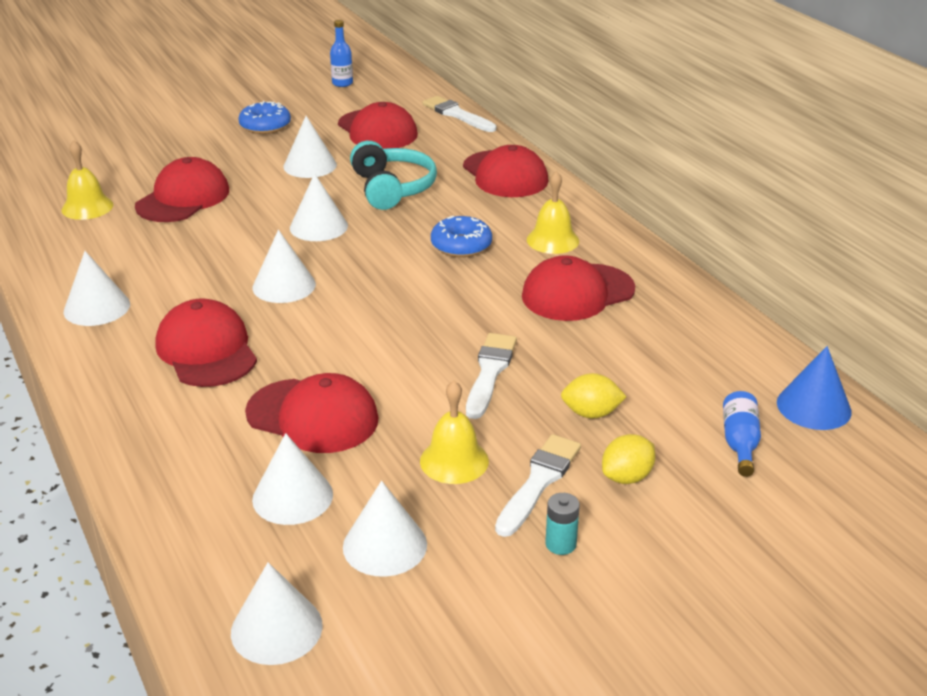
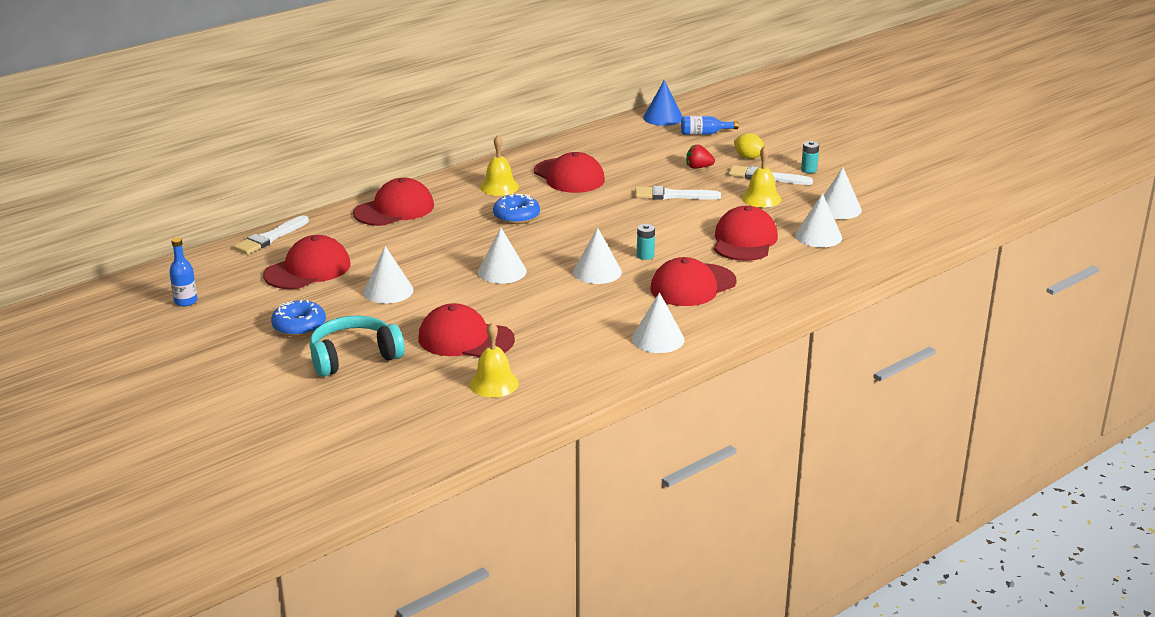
camera: 100 degrees left, 5 degrees down
white cone [231,562,323,665] -> none
turquoise headphones [350,141,437,210] -> turquoise headphones moved to [309,316,405,377]
yellow lemon [561,373,627,418] -> red strawberry [686,144,715,169]
none -> turquoise battery [637,224,655,260]

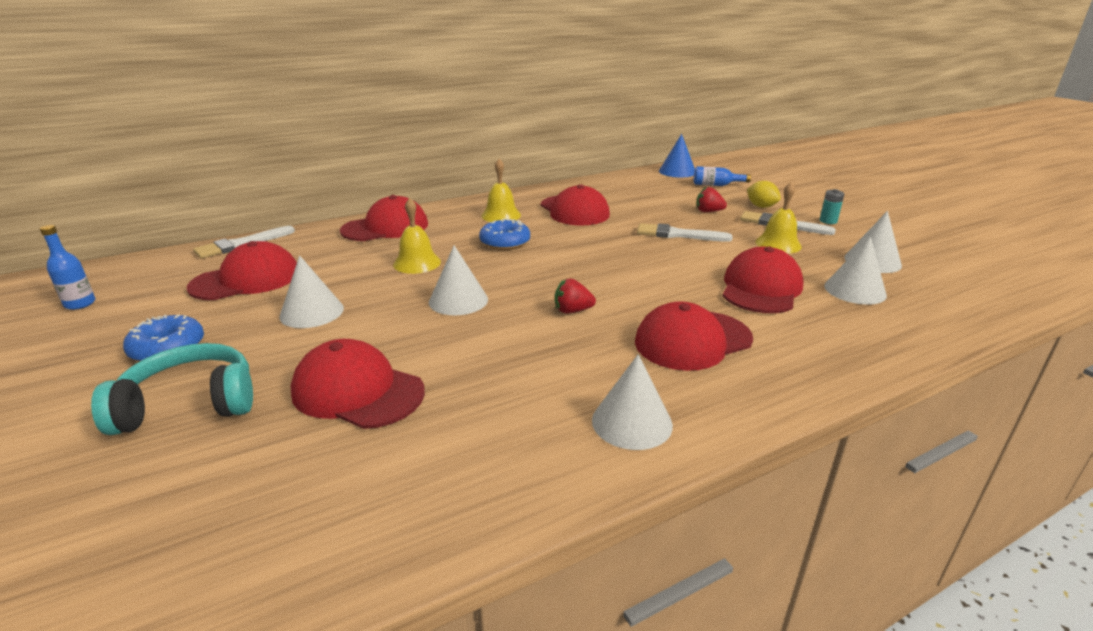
camera: 10 degrees right, 0 degrees up
yellow bell [469,322,519,397] -> yellow bell moved to [393,198,441,274]
white cone [573,228,622,284] -> red strawberry [555,279,596,313]
turquoise battery [637,224,655,260] -> none

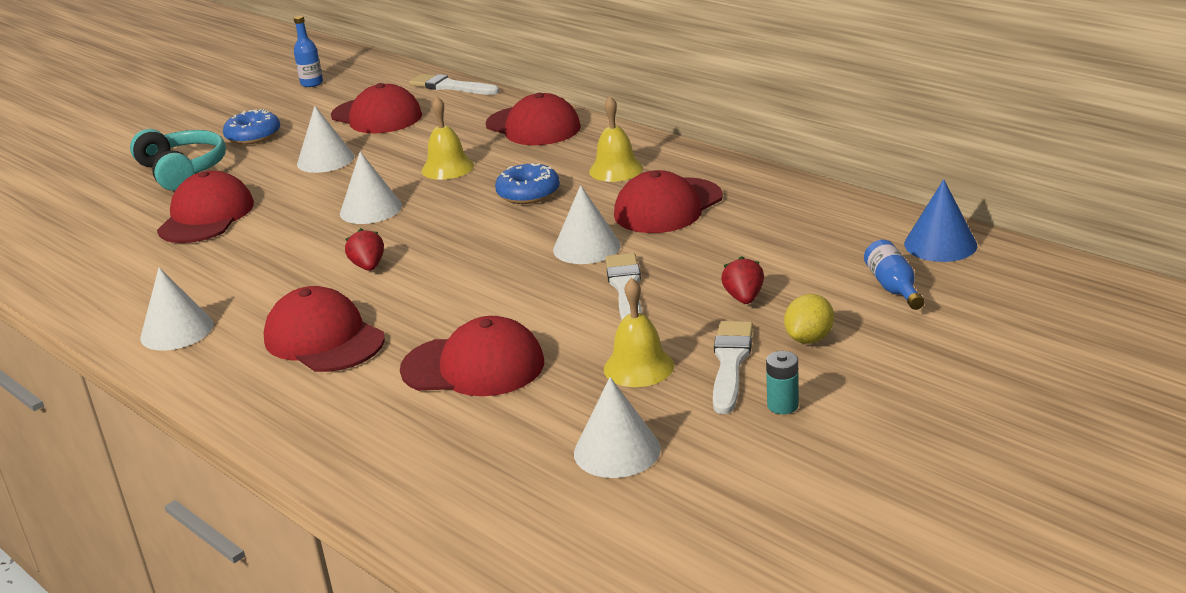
camera: 75 degrees right, 0 degrees up
white cone [824,236,887,305] -> white cone moved to [553,185,621,264]

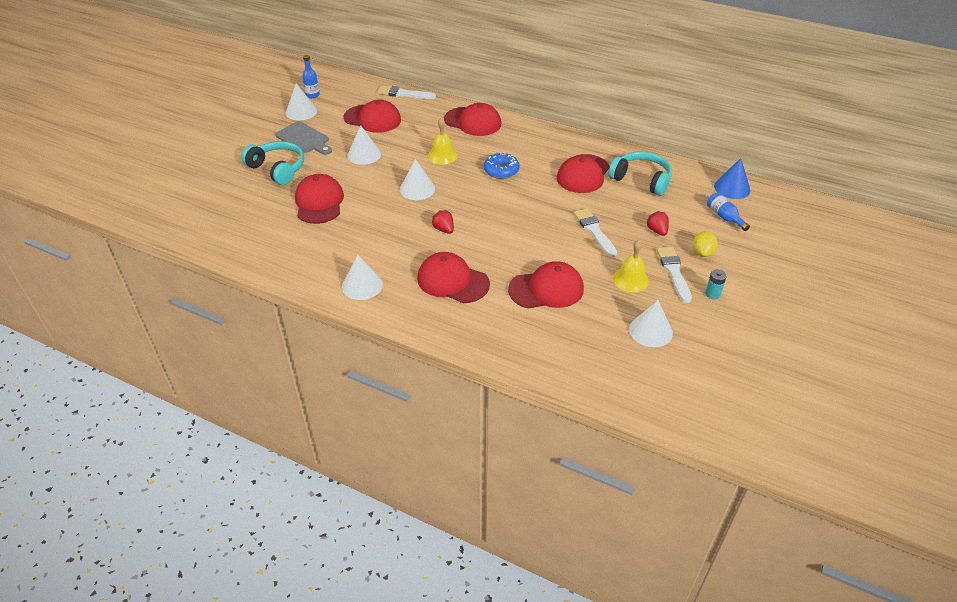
camera: 20 degrees left, 15 degrees up
blue donut [223,109,280,145] -> grey cutting board [276,121,332,155]
white cone [553,185,621,264] -> white cone moved to [286,83,317,120]
yellow bell [589,96,643,182] -> none
none -> turquoise headphones [608,151,672,196]

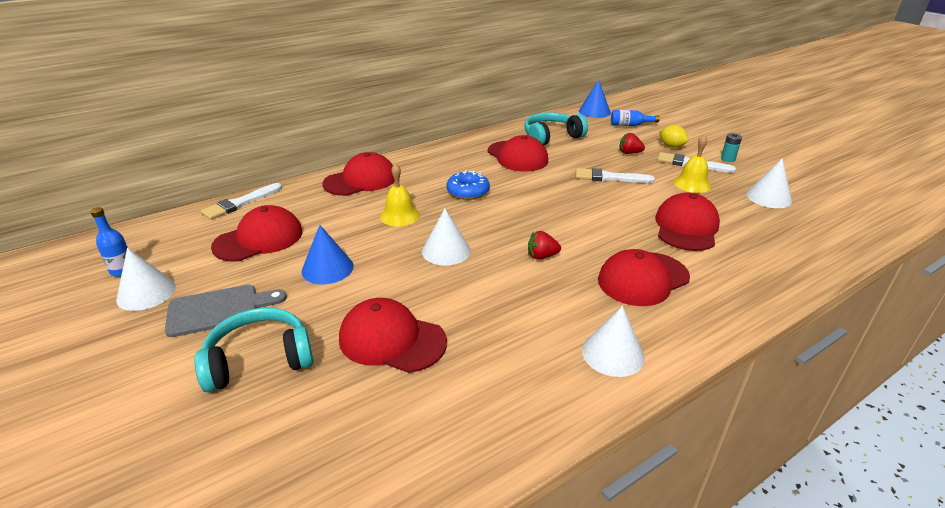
camera: 60 degrees left, 10 degrees down
white cone [347,125,381,165] -> blue cone [302,225,354,284]

